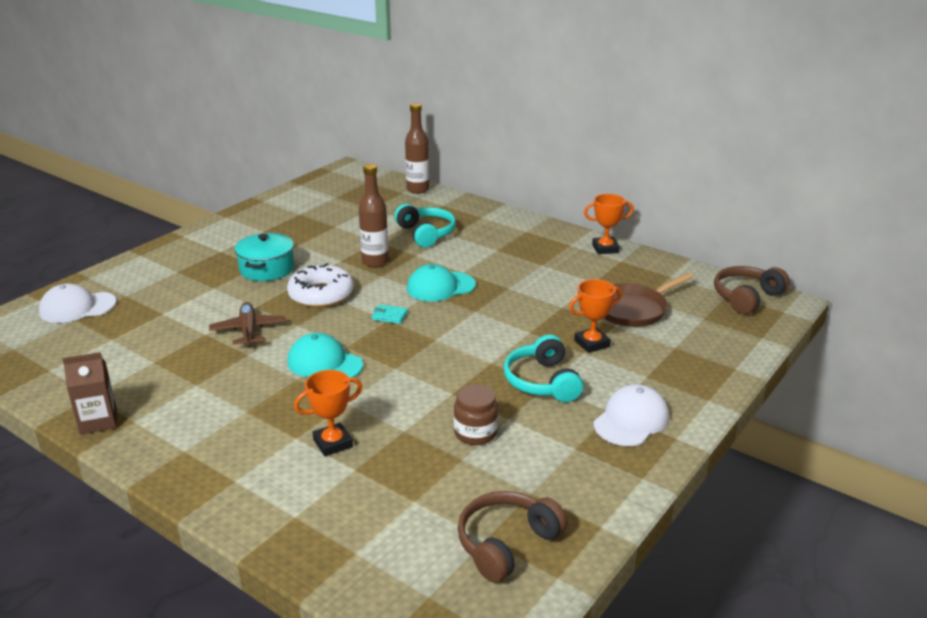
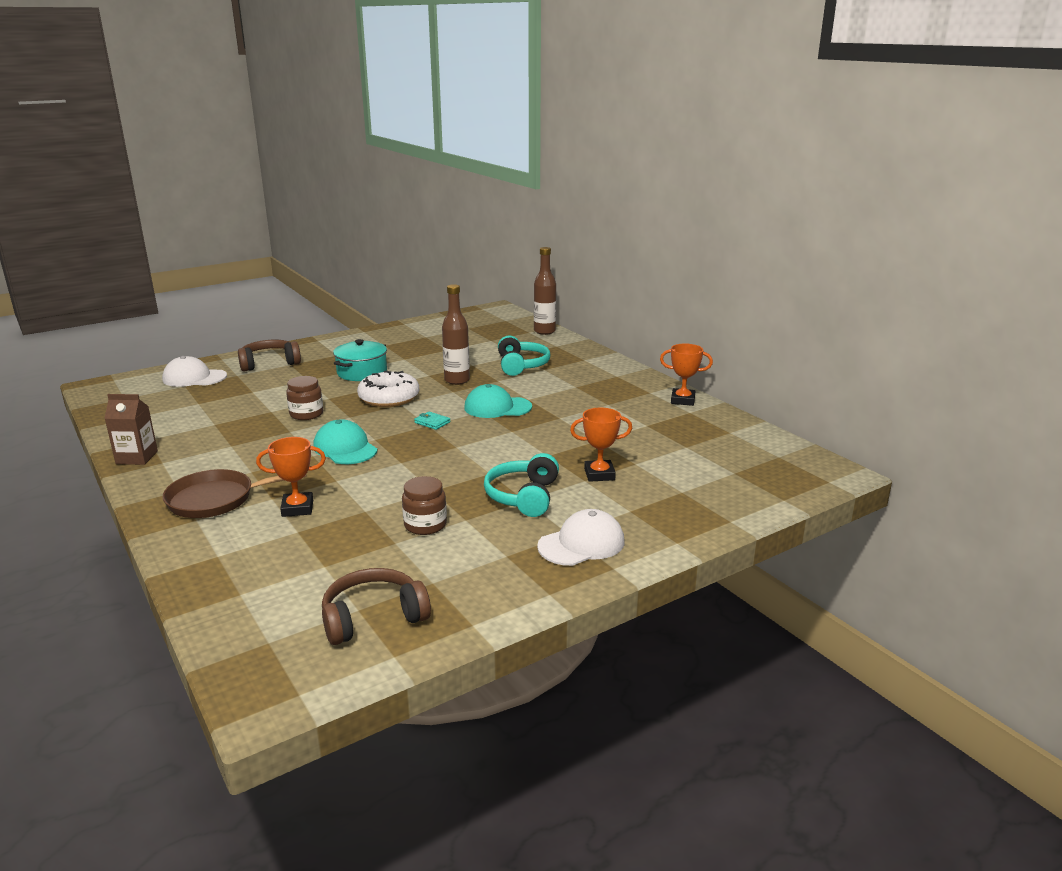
camera: 20 degrees right, 5 degrees down
brown plane [209,302,286,347] -> brown jar [286,376,323,420]
brown pan [604,273,693,327] -> brown pan moved to [163,469,307,518]
brown headphones [714,266,790,314] -> brown headphones moved to [238,340,301,372]

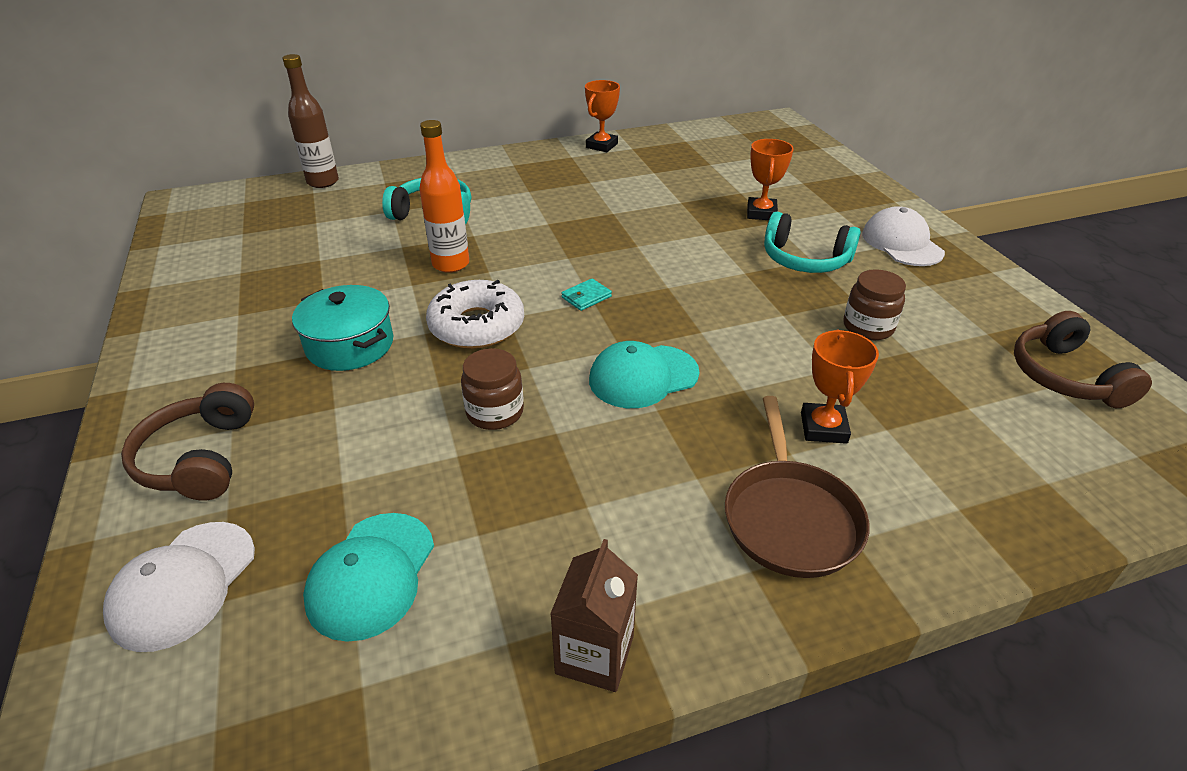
camera: 75 degrees left, 15 degrees up
brown bottle [442,284,470,385] -> orange bottle [419,120,469,273]
turquoise cap [464,384,532,418] -> turquoise cap moved to [303,513,434,642]

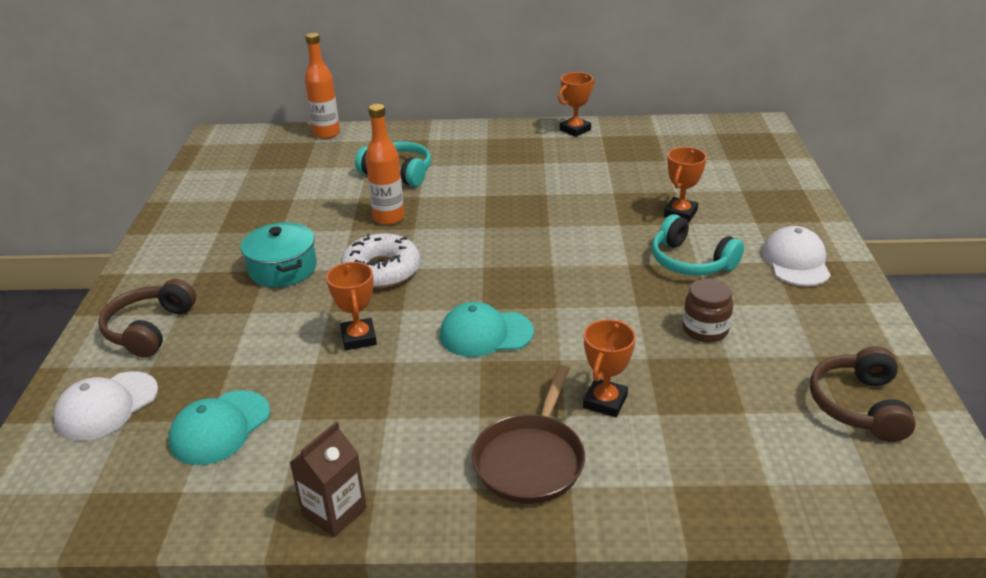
camera: 20 degrees right, 5 degrees down
brown bottle [283,54,339,188] -> orange bottle [305,33,340,139]
brown jar [461,348,524,430] -> orange trophy [326,262,377,350]
turquoise wallet [561,278,612,311] -> none

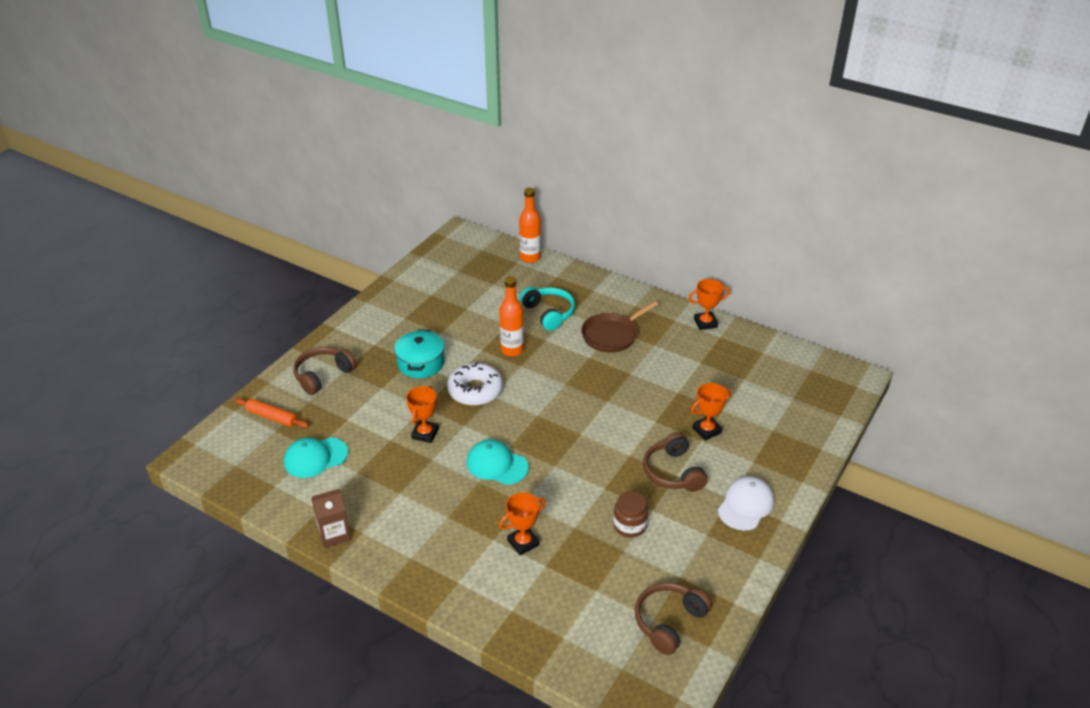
camera: 30 degrees right, 5 degrees up
white cap [53,371,158,441] -> orange rolling pin [235,398,309,428]
brown pan [472,365,585,504] -> brown pan moved to [581,301,658,353]
turquoise headphones [652,214,744,276] -> brown headphones [643,432,708,492]

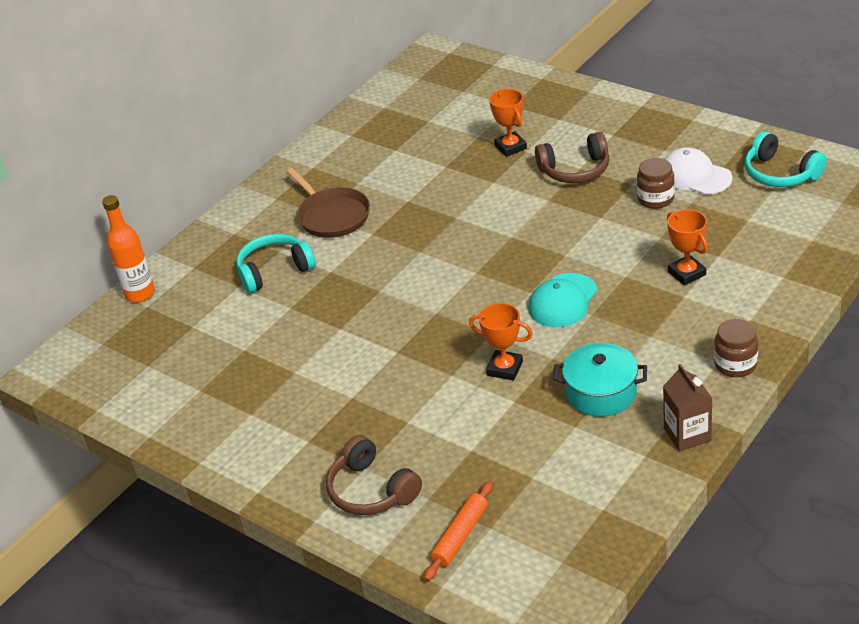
camera: 80 degrees left, 0 degrees up
turquoise cap [284,437,348,478] -> none
turquoise pot [394,329,444,378] -> turquoise pot moved to [553,343,647,417]
white donut [447,362,503,406] -> none
orange bottle [499,276,524,356] -> none
brown headphones [635,583,712,655] -> turquoise headphones [745,131,827,187]
orange trophy [688,279,730,330] -> none
white cap [718,476,774,531] -> white cap moved to [665,147,732,195]
none -> brown jar [714,319,758,377]

